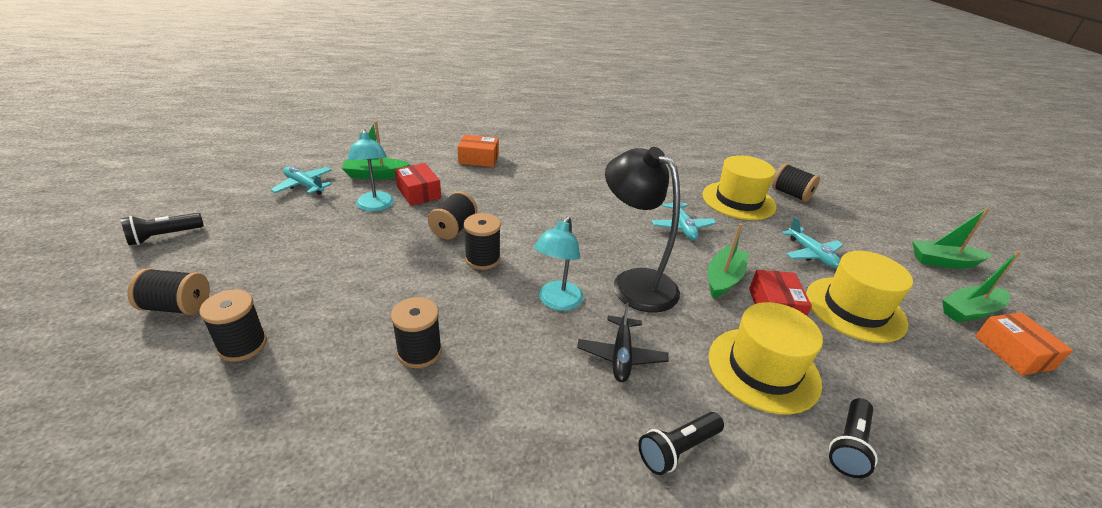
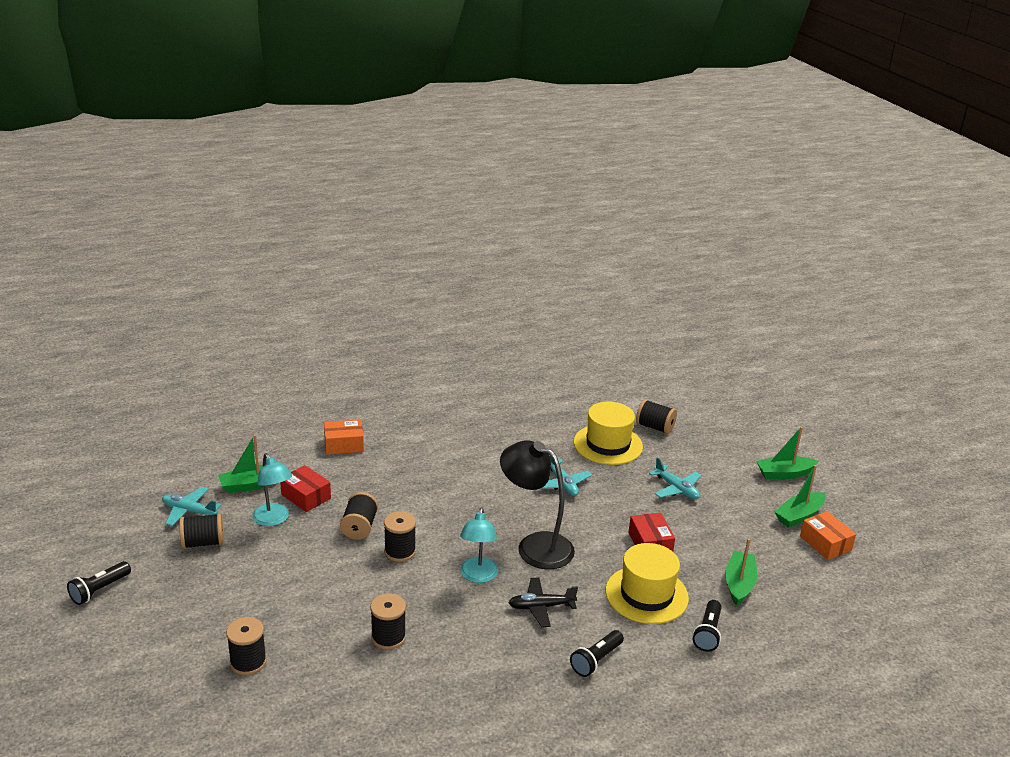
camera: 15 degrees left, 5 degrees down
black spool [128,268,210,315] -> black spool moved to [179,513,224,549]
black plane [577,303,669,382] -> black plane turned 90 degrees clockwise [509,577,578,627]
green boat [708,223,749,298] -> green boat moved to [725,539,758,606]
yellow hat [806,251,913,343] -> none

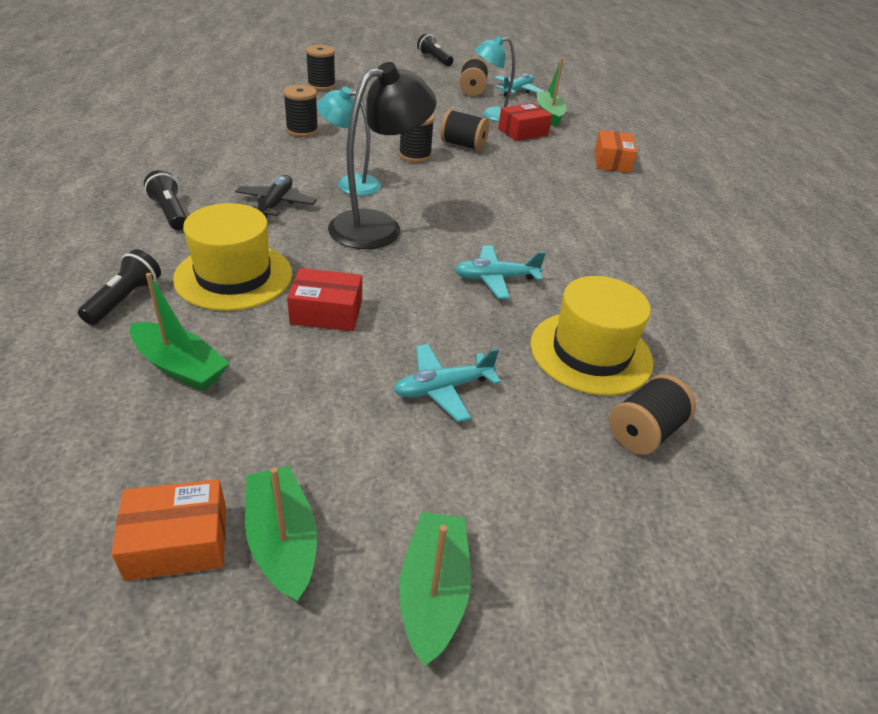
camera: 105 degrees right, 10 degrees up
black flashlight [693,600,722,652] -> black flashlight turned 75 degrees clockwise [78,249,161,325]

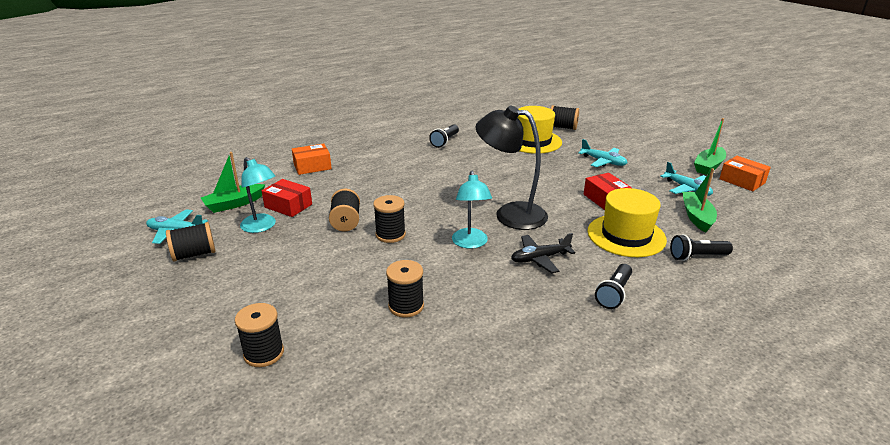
camera: 115 degrees left, 10 degrees down
green boat [399,512,471,666] -> none
black flashlight [417,33,453,66] -> black flashlight moved to [429,124,459,148]
turquoise plane [454,246,546,299] -> turquoise plane moved to [660,162,713,196]

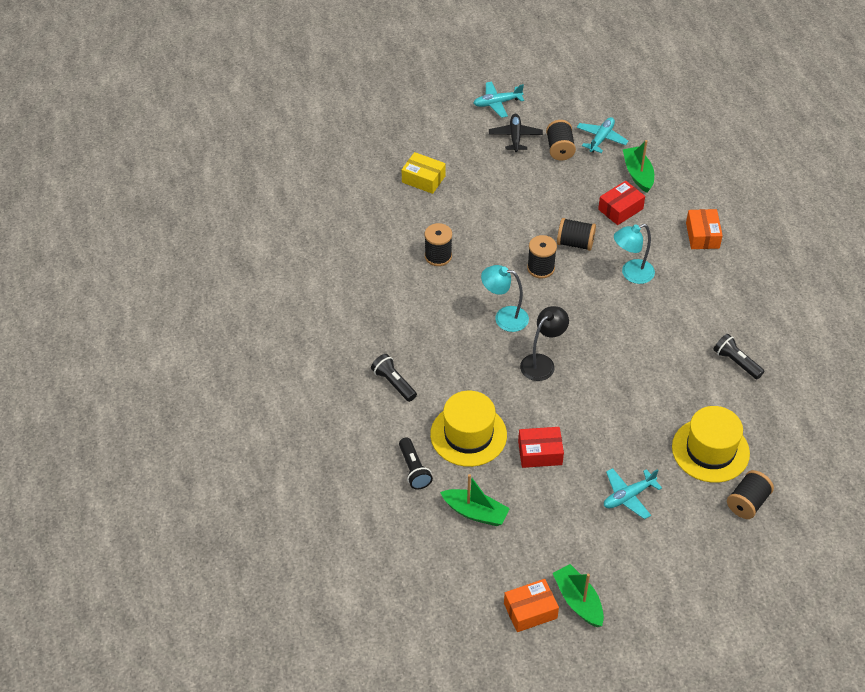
camera: 110 degrees right, 20 degrees up
black spool [235,303,284,367] -> yellow box [402,152,446,194]
turquoise lamp [240,157,276,233] -> turquoise lamp moved to [614,224,655,284]
black lamp [476,106,548,230] -> black lamp [520,306,569,381], size x0.66
black plane [511,233,575,273] -> black plane moved to [489,114,543,152]
turquoise plane [660,162,713,196] -> turquoise plane moved to [473,82,524,118]
black flashlight [670,234,733,261] -> black flashlight turned 150 degrees clockwise [399,437,433,490]

